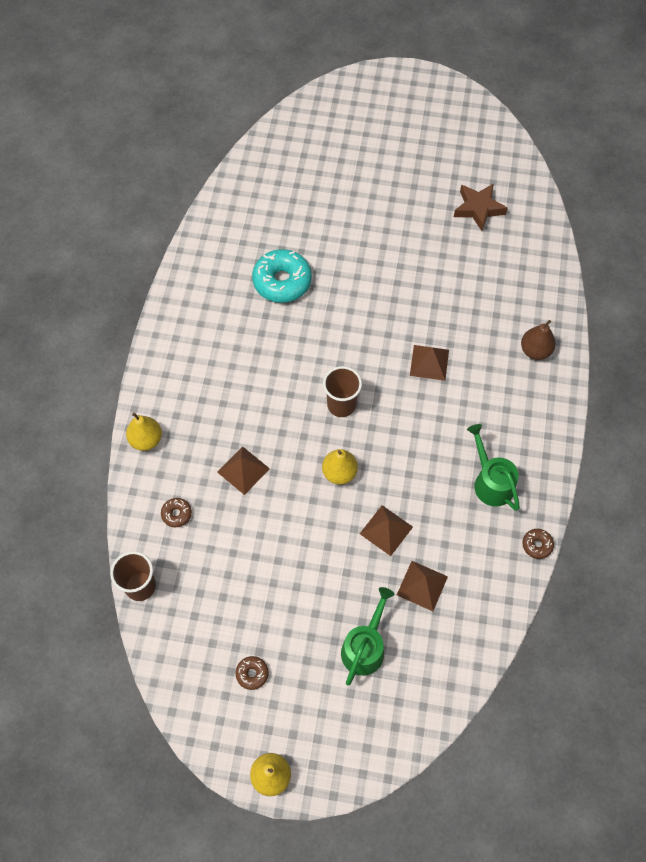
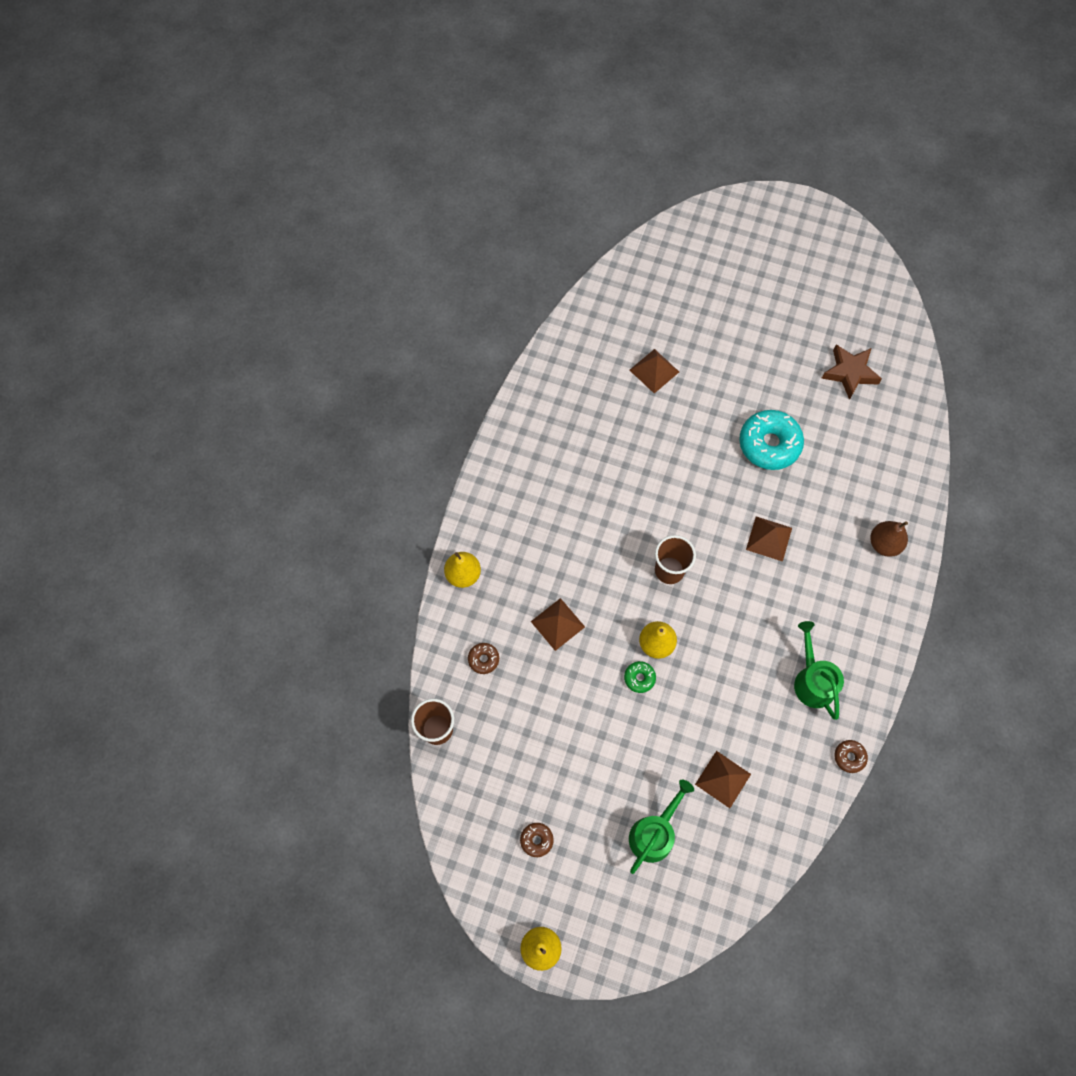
camera: 10 degrees right, 5 degrees up
turquoise donut [252,249,312,303] -> turquoise donut moved to [739,410,804,470]
brown pyramid [360,505,413,556] -> brown pyramid moved to [630,349,679,393]
none -> green donut [624,661,656,693]

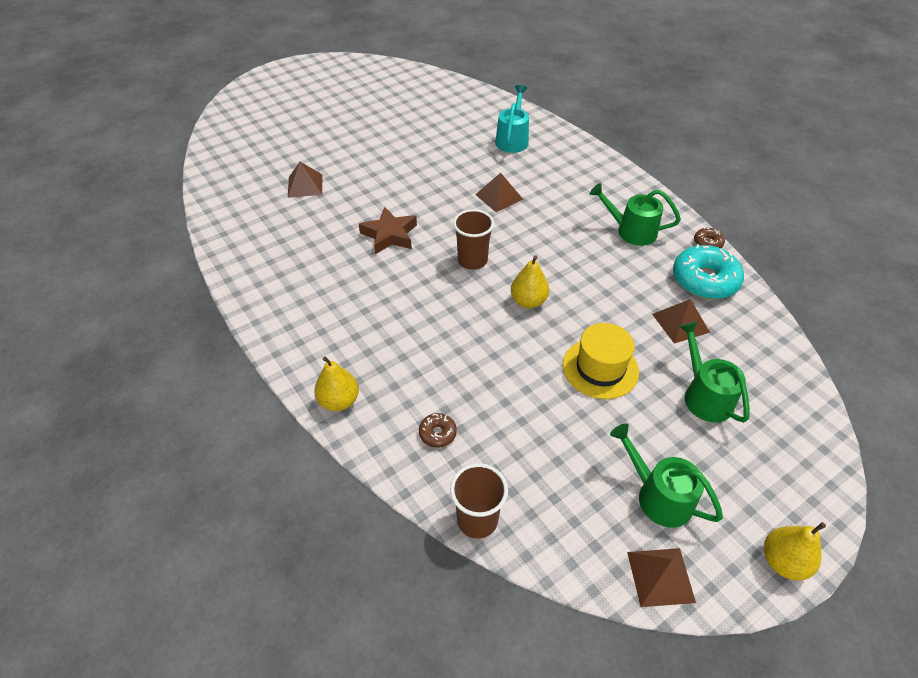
camera: 55 degrees left, 20 degrees down
brown donut [520,823,554,857] -> green watering can [610,423,723,528]
brown pyramid [531,598,585,651] -> brown pyramid moved to [627,548,696,607]
green donut [624,661,656,693] -> none
turquoise donut [739,410,804,470] -> turquoise donut moved to [673,244,744,299]
brown star [821,344,882,400] -> brown star moved to [359,207,417,254]
brown pear [870,521,908,557] -> none
none -> turquoise watering can [495,85,529,153]
none -> yellow hat [563,323,639,399]

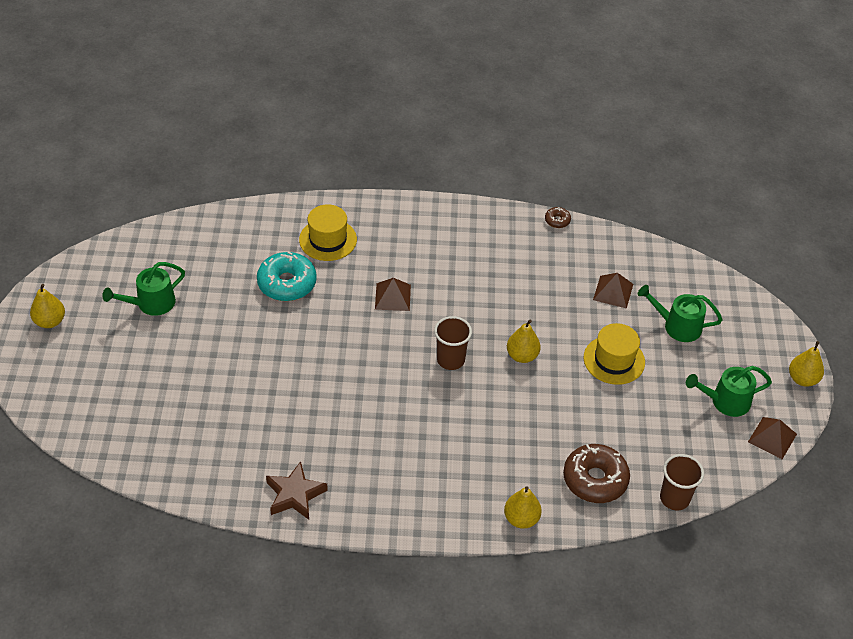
camera: 55 degrees left, 0 degrees up
brown pyramid [288,162,322,198] -> none
brown star [359,207,417,254] -> brown star moved to [266,461,328,520]
brown donut [419,413,457,448] -> brown donut [563,444,630,503], size x2.16
turquoise watering can [495,85,529,153] -> yellow hat [299,204,357,261]
green watering can [590,183,681,246] -> green watering can moved to [102,262,185,316]
turquoise donut [673,244,744,299] -> turquoise donut moved to [257,251,317,301]
none -> yellow pear [30,284,65,328]

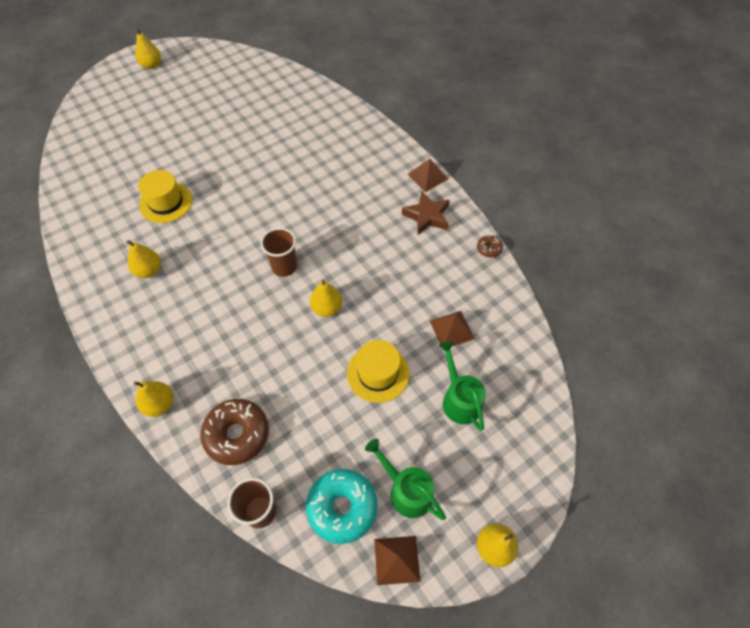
camera: 55 degrees right, 10 degrees up
green watering can [102,262,185,316] -> none
turquoise donut [257,251,317,301] -> turquoise donut moved to [306,469,378,544]
brown star [266,461,328,520] -> brown star moved to [402,191,450,235]
yellow hat [299,204,357,261] -> yellow hat moved to [138,170,192,223]
brown pyramid [375,278,411,311] -> brown pyramid moved to [408,159,448,192]
none -> yellow pear [127,240,161,278]

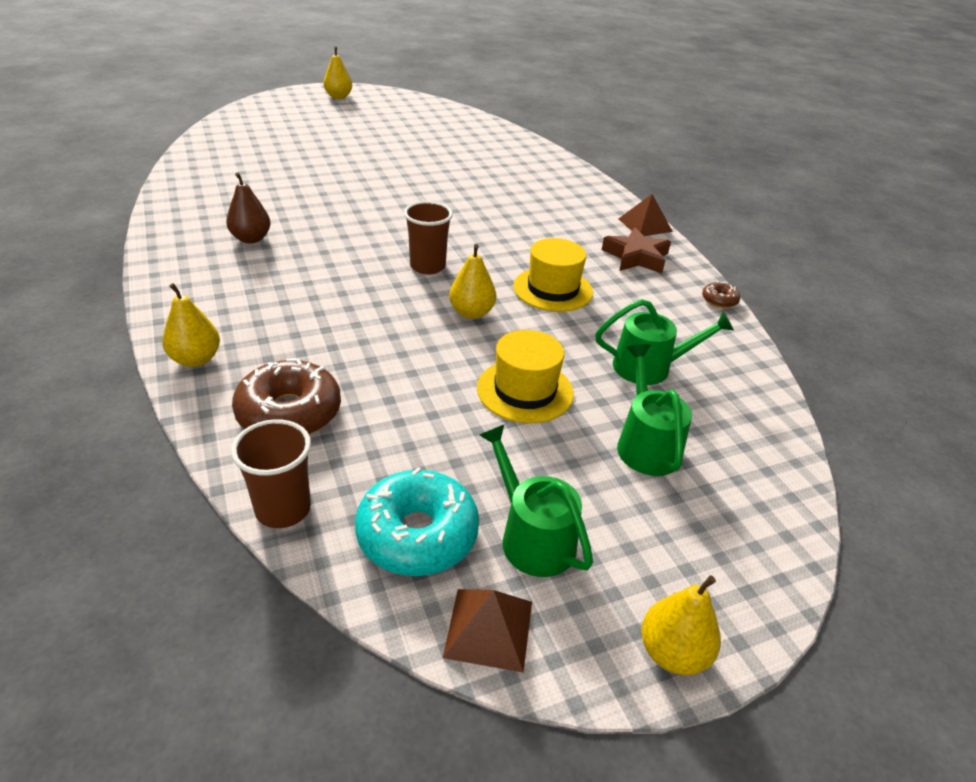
camera: 10 degrees right, 20 degrees down
yellow pear [127,240,161,278] -> brown pear [226,172,271,243]
yellow hat [138,170,192,223] -> yellow hat moved to [513,238,593,312]
brown pyramid [430,311,475,347] -> green watering can [595,299,734,385]

